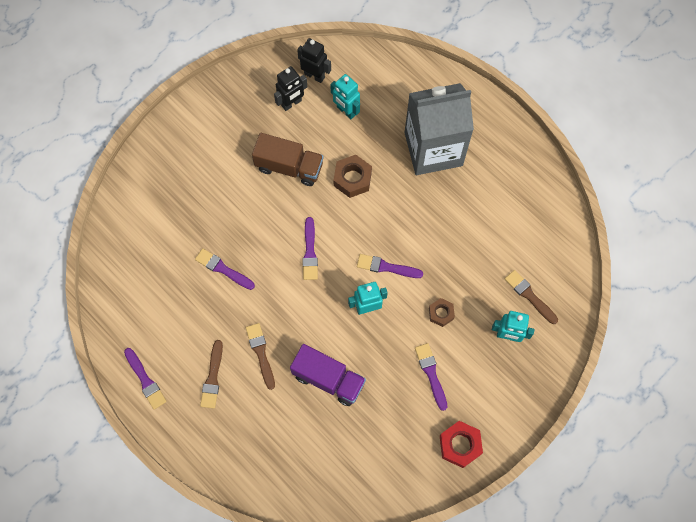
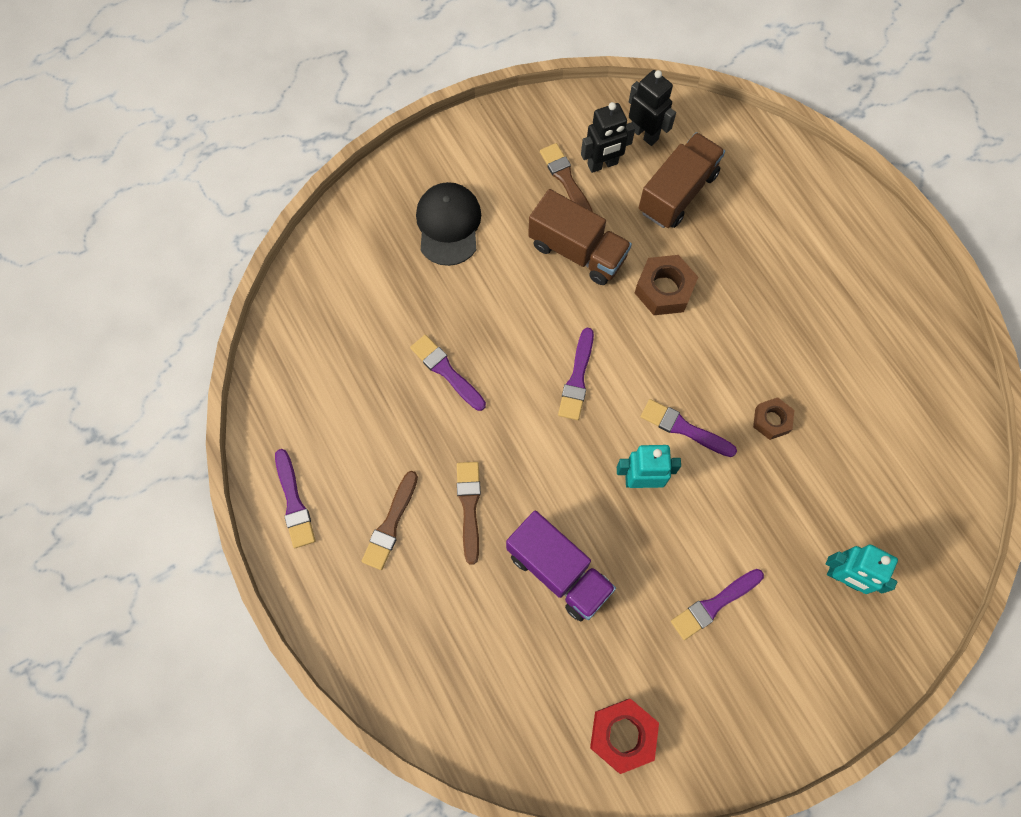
camera: 15 degrees right, 0 degrees up
turquoise robot [330,74,360,119] -> brown truck [638,132,725,228]
grey carton [405,83,474,175] -> none
purple brush [415,343,447,411] -> purple brush turned 120 degrees counterclockwise [671,569,764,640]
brown nut [429,298,455,327] -> brown nut moved to [753,397,794,440]
red nut [440,421,483,468] -> red nut moved to [590,699,659,774]
brown brush [505,270,558,324] -> brown brush moved to [540,143,593,212]
none -> black cap [416,182,481,266]

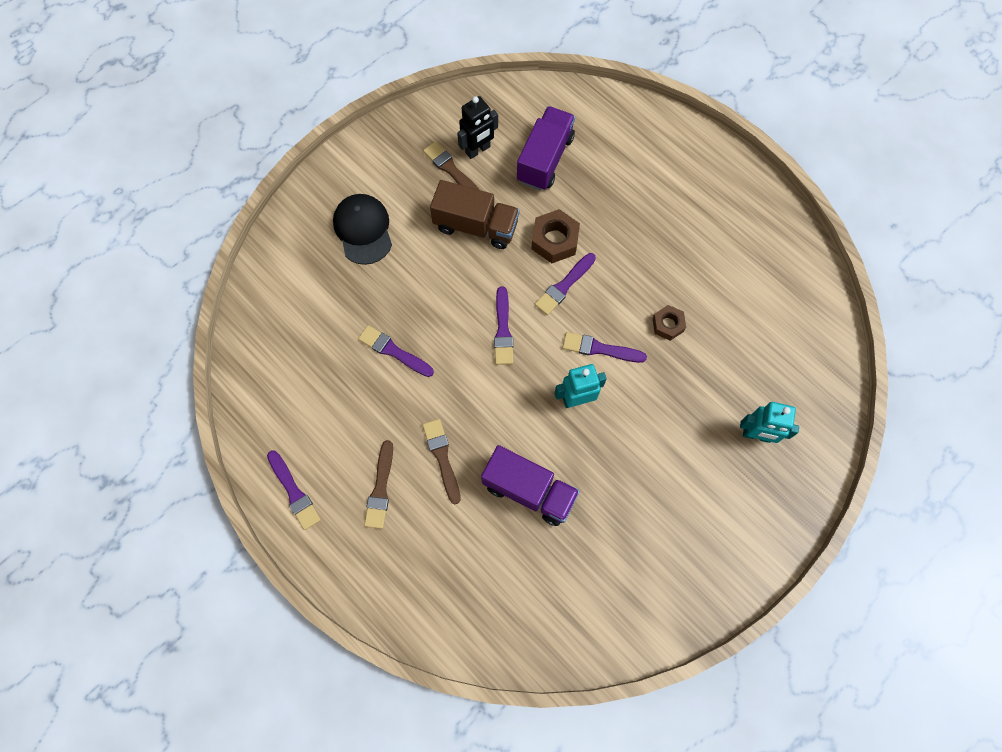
camera: 15 degrees left, 0 degrees up
red nut [590,699,659,774] -> none
black robot [629,70,676,146] -> none
brown truck [638,132,725,228] -> purple truck [517,106,575,191]
purple brush [671,569,764,640] -> purple brush moved to [535,253,596,315]

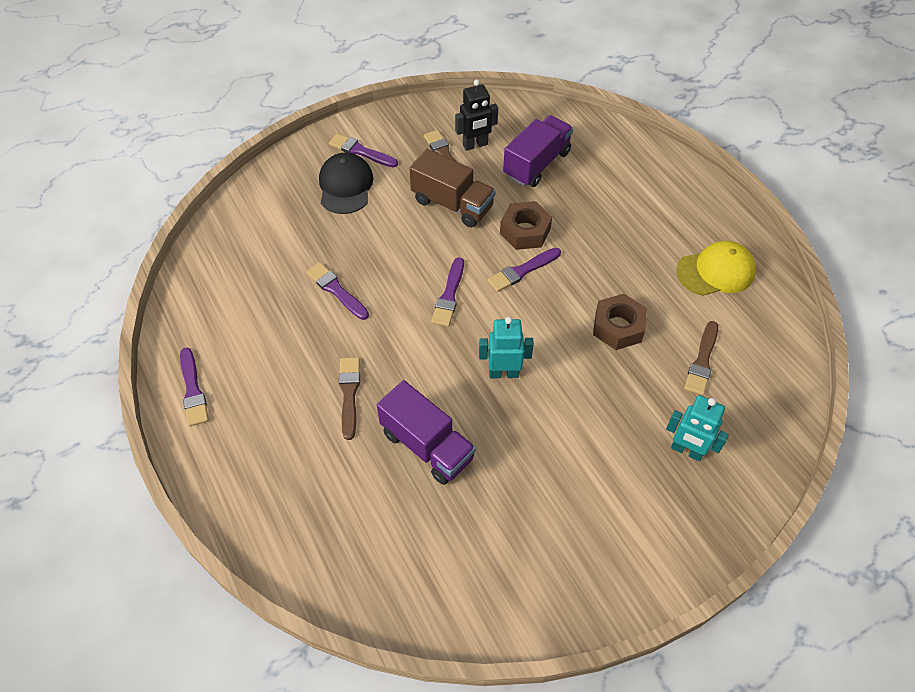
camera: 15 degrees right, 15 degrees down
brown brush [364,440,393,529] -> brown brush moved to [684,321,718,395]
purple brush [562,332,647,363] -> purple brush moved to [329,133,398,168]
brown nut [652,305,686,341] -> brown nut [593,294,647,350], size x1.57
none -> yellow cap [676,241,756,296]

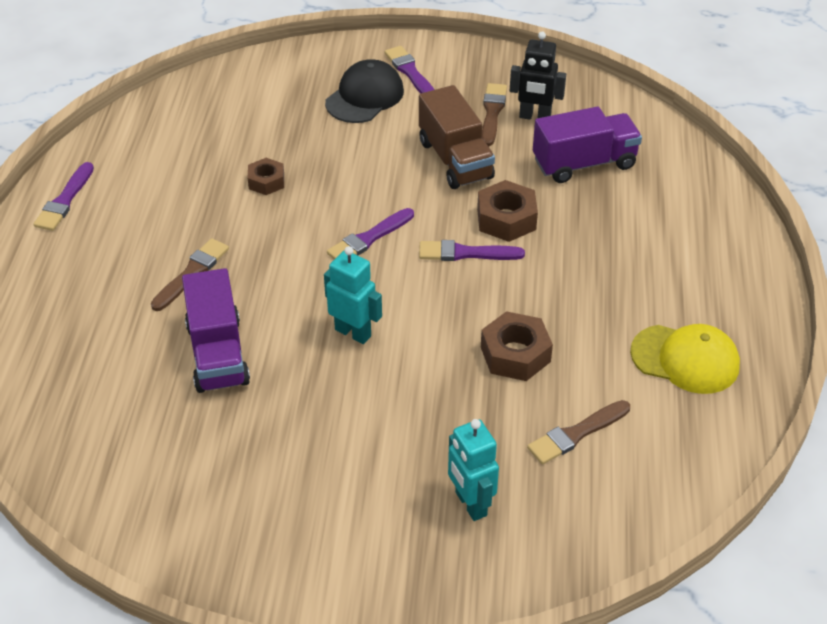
camera: 35 degrees right, 10 degrees down
purple brush [306,262,369,320] -> brown nut [248,158,284,195]

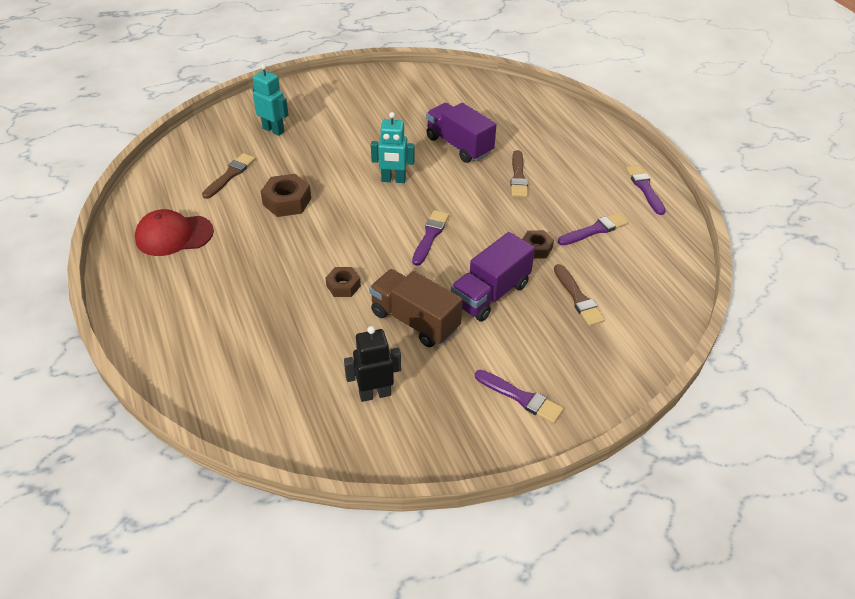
camera: 150 degrees right, 0 degrees up
black cap [325,59,404,123] -> none
purple brush [419,240,525,261] -> purple brush moved to [558,213,628,246]
brown nut [477,180,538,242] -> brown nut [325,267,361,297], size x0.64
brown brush [482,83,507,146] -> brown brush moved to [554,264,605,326]
purple truck [533,107,642,183] -> purple truck moved to [451,232,535,322]
yellow cap [630,324,740,394] -> red cap [135,209,214,256]

